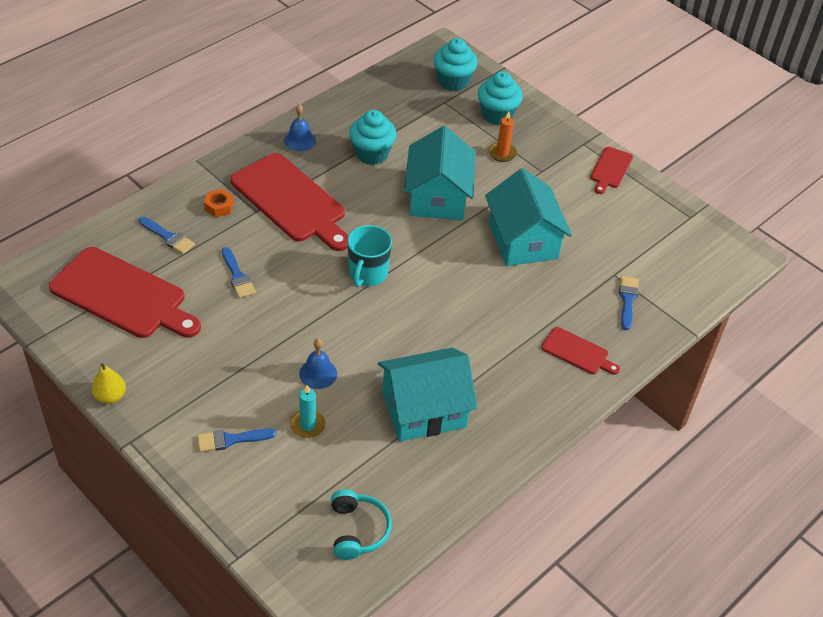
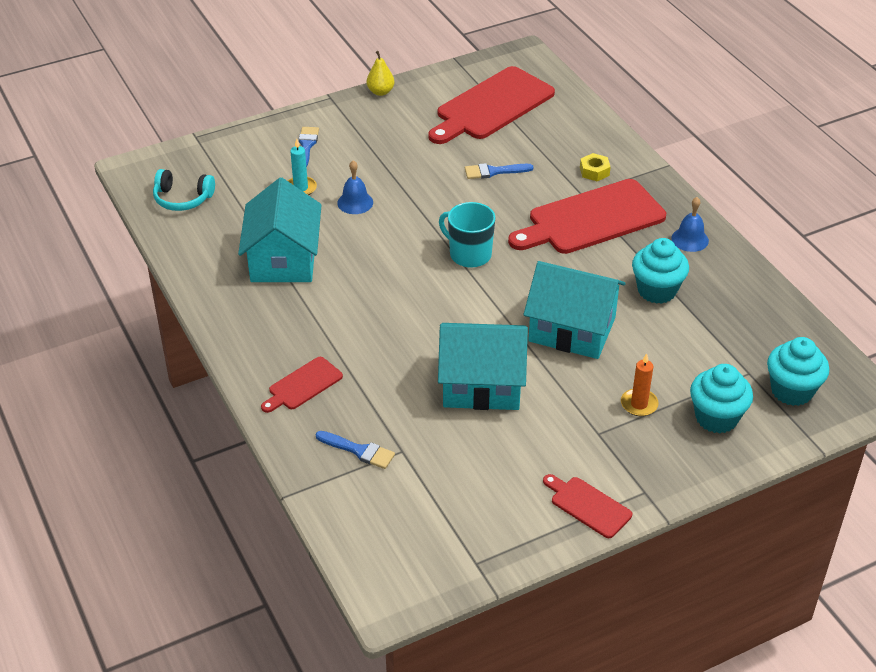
camera: 110 degrees right, 5 degrees down
blue brush [139,217,195,254] -> none
orange nut [204,189,234,217] -> yellow nut [580,153,610,181]

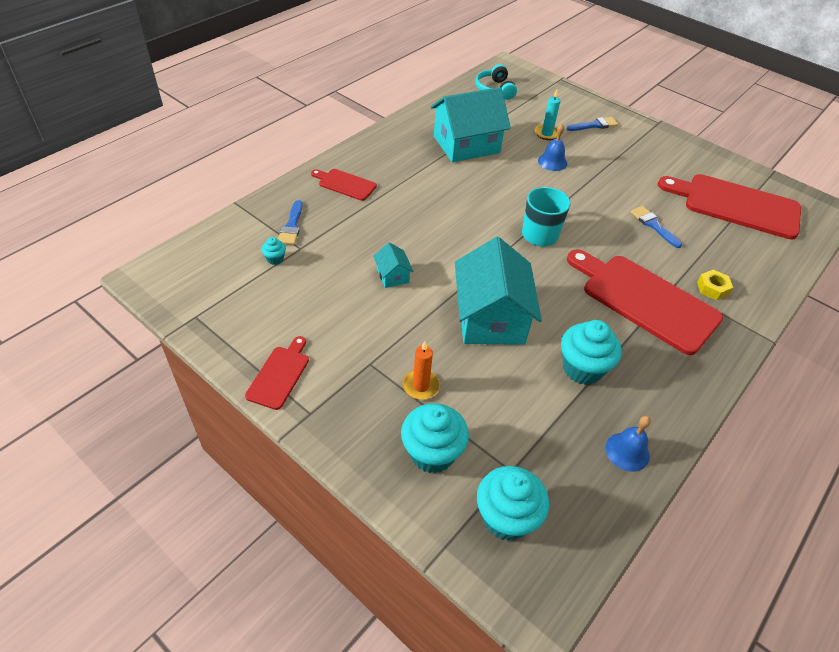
camera: 65 degrees right, 5 degrees up
yellow pear [367,51,394,96] -> none
turquoise house [438,323,528,410] -> turquoise house [373,242,414,288], size x0.44
blue bell [672,197,709,252] -> blue bell moved to [606,416,651,472]
none -> turquoise cupcake [261,237,286,265]

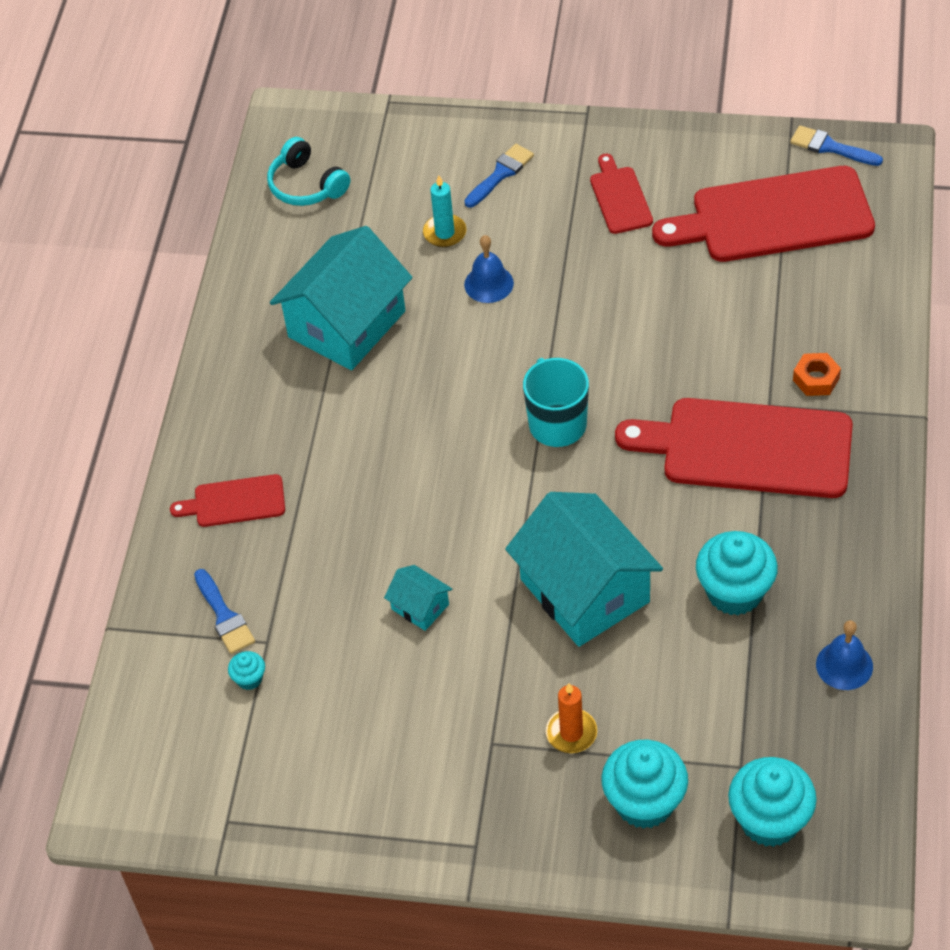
camera: 25 degrees left, 5 degrees up
red cutting board [245,336,309,410] -> red cutting board moved to [590,154,653,234]
blue brush [631,206,682,248] -> blue brush moved to [790,125,883,166]
yellow nut [697,270,733,300] -> orange nut [793,353,841,396]

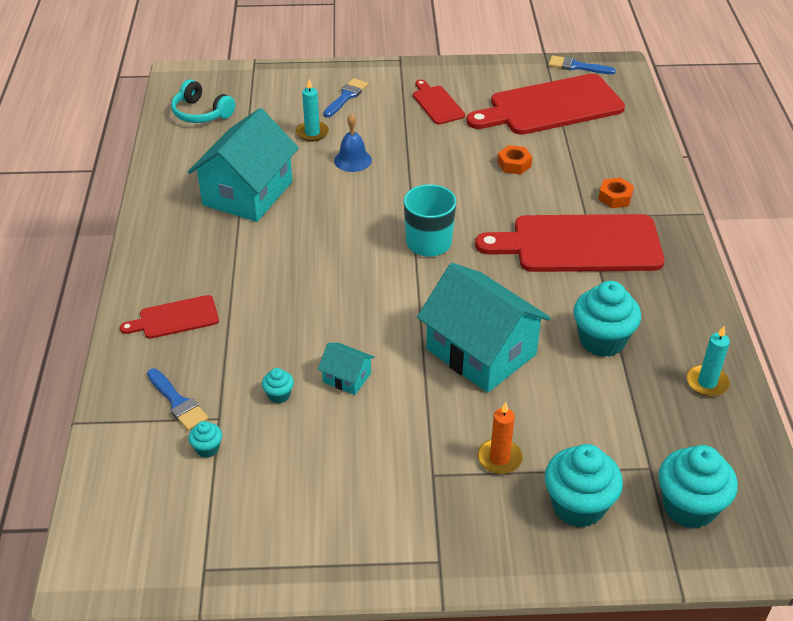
camera: 15 degrees left, 10 degrees down
blue bell [816,620,873,690] -> turquoise candle [687,326,730,397]
none -> turquoise cupcake [262,368,294,403]
none -> orange nut [497,145,532,175]

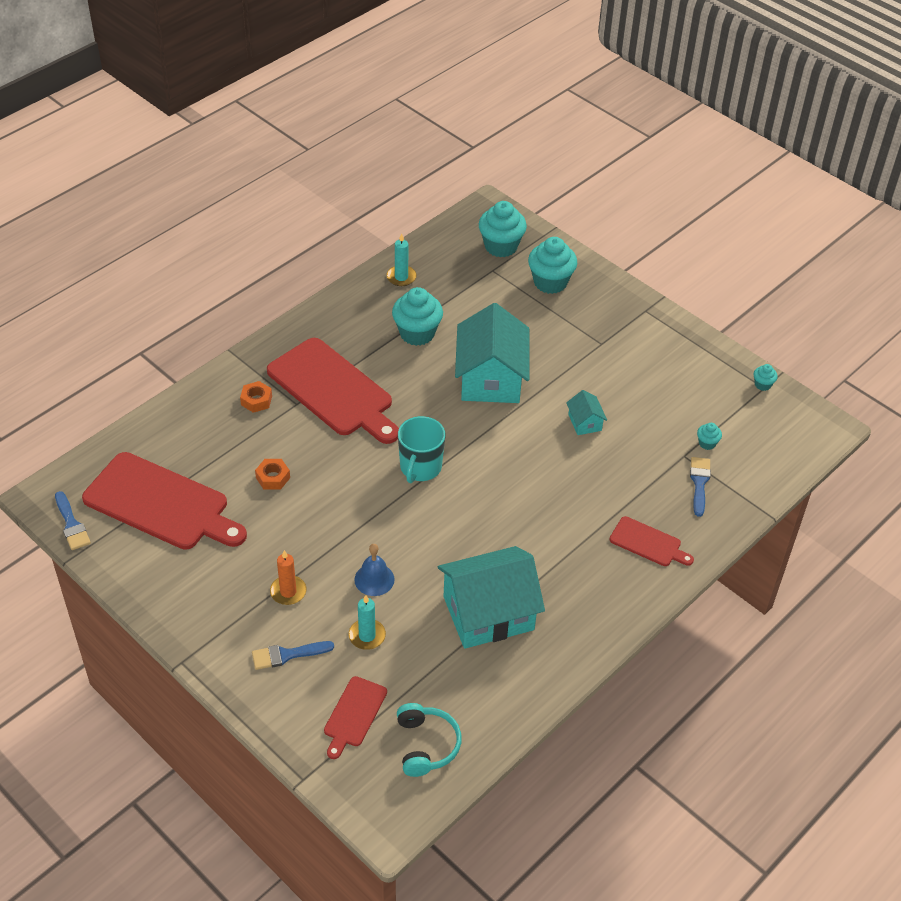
camera: 135 degrees left, 5 degrees up
turquoise cupcake [262,368,294,403] -> turquoise cupcake moved to [754,364,778,391]
red cutting board [413,80,465,125] -> red cutting board moved to [324,676,387,759]
orange candle [477,402,523,474] -> orange candle moved to [270,550,306,605]

